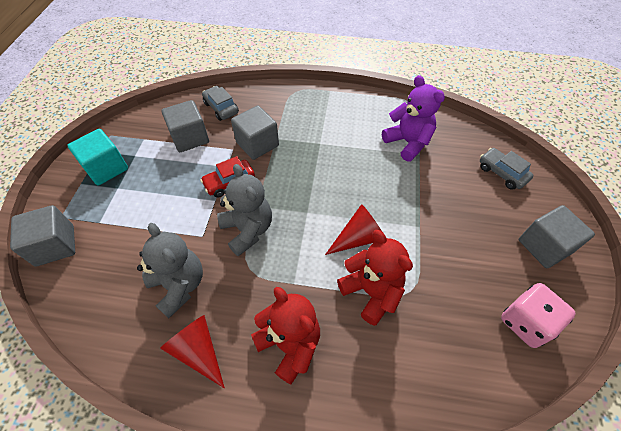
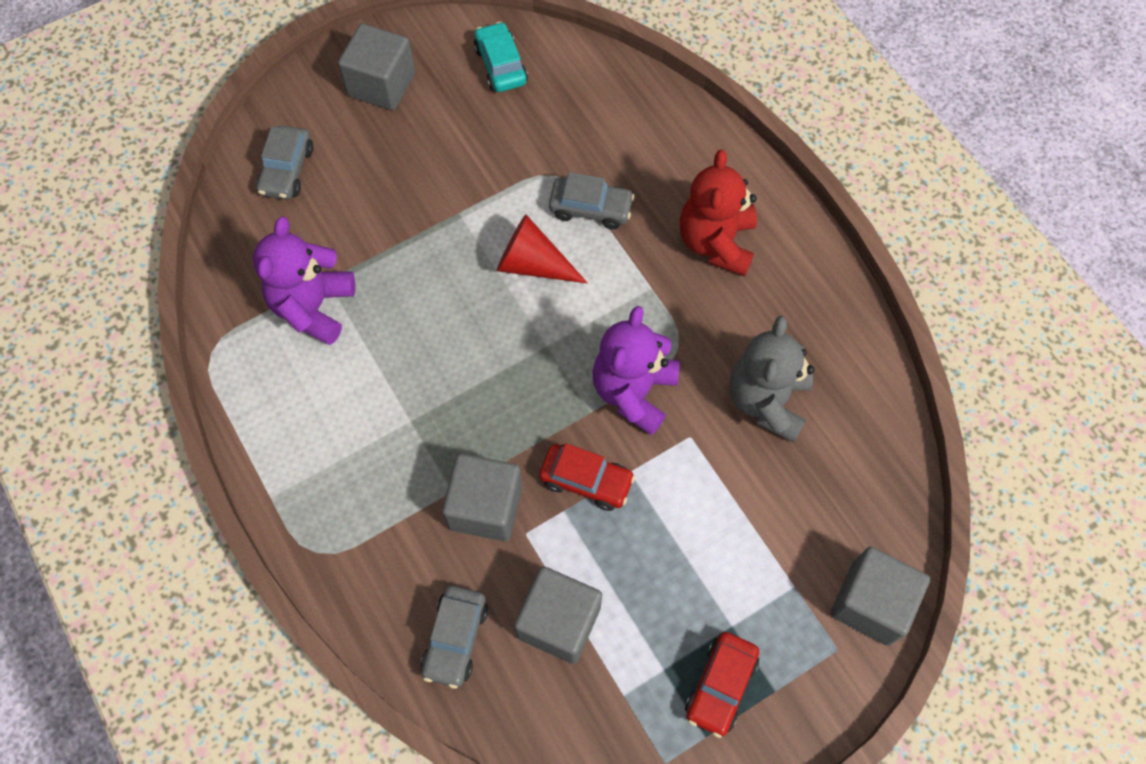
camera: 130 degrees left, 10 degrees up
turquoise cube [67,129,128,185] -> red car [685,632,759,738]
red cone [160,315,225,388] -> none
grey teddy bear [217,164,272,256] -> purple teddy bear [592,306,680,435]
red teddy bear [337,230,413,326] -> grey car [549,172,635,229]
pink dice [501,283,576,348] -> turquoise car [474,22,528,92]

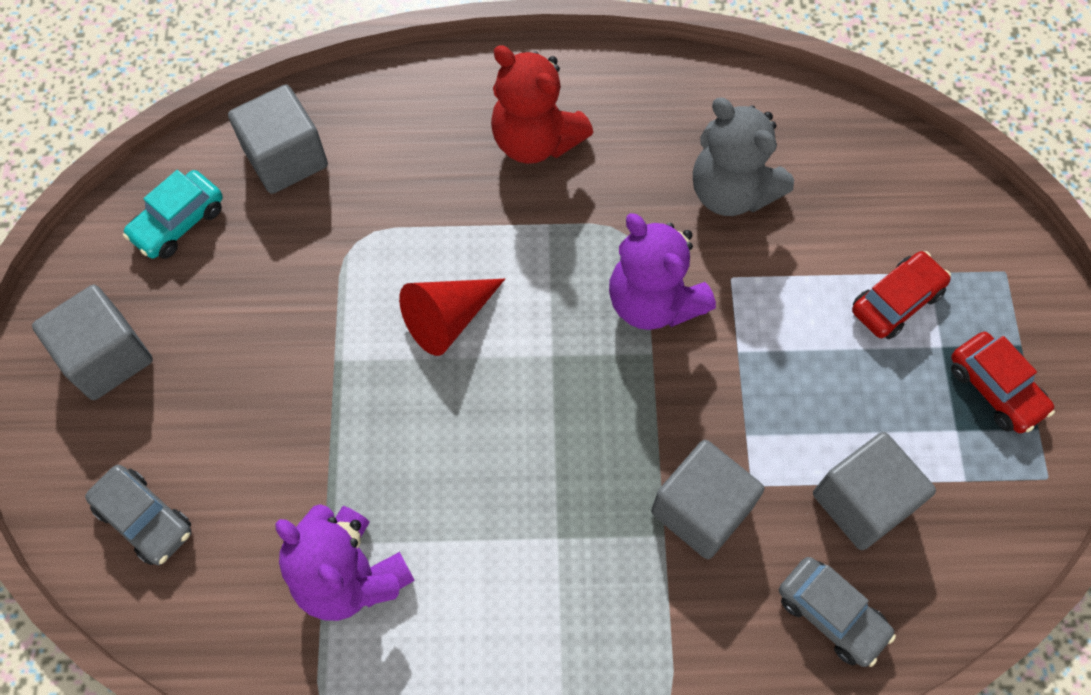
camera: 60 degrees left, 0 degrees up
turquoise car [474,22,528,92] -> turquoise car turned 60 degrees counterclockwise [123,170,223,259]
red car [539,443,635,511] -> red car moved to [852,251,951,339]
grey car [549,172,635,229] -> none
grey cube [830,547,930,646] -> grey cube moved to [228,84,328,194]

